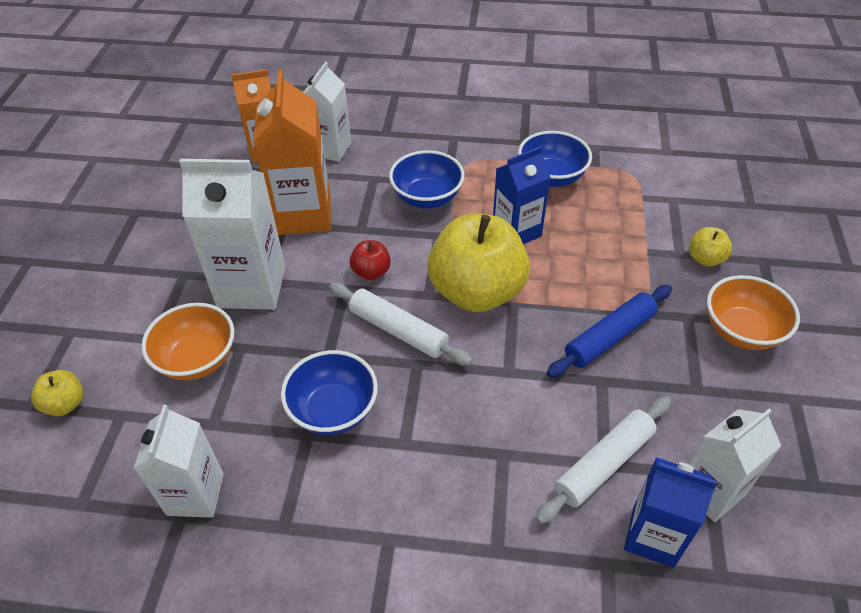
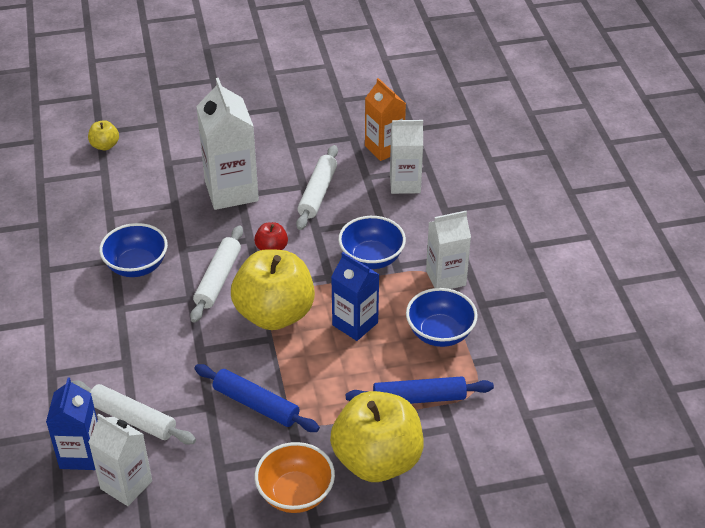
camera: 70 degrees right, 5 degrees down
white carton [134,405,224,518] -> white carton moved to [426,211,471,289]
orange bowl [141,303,234,381] -> none
orange carton [253,70,331,235] -> white rolling pin [296,145,338,230]
yellow apple [689,227,732,267] -> yellow apple [330,391,424,482], size x2.34
none -> blue rolling pin [346,376,494,404]

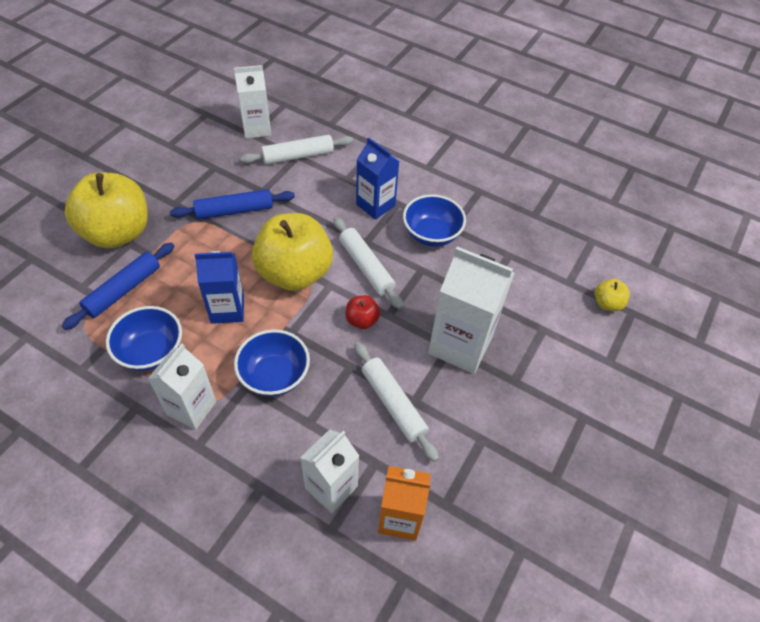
camera: 130 degrees right, 10 degrees up
blue carton [46,377,97,470] -> blue carton moved to [356,137,399,220]
orange bowl [255,442,335,513] -> none

